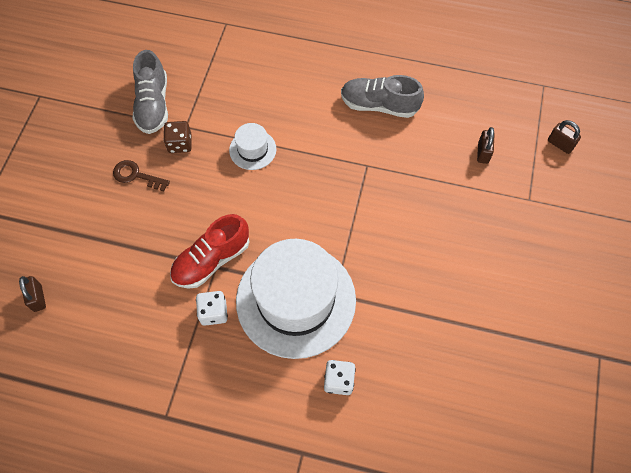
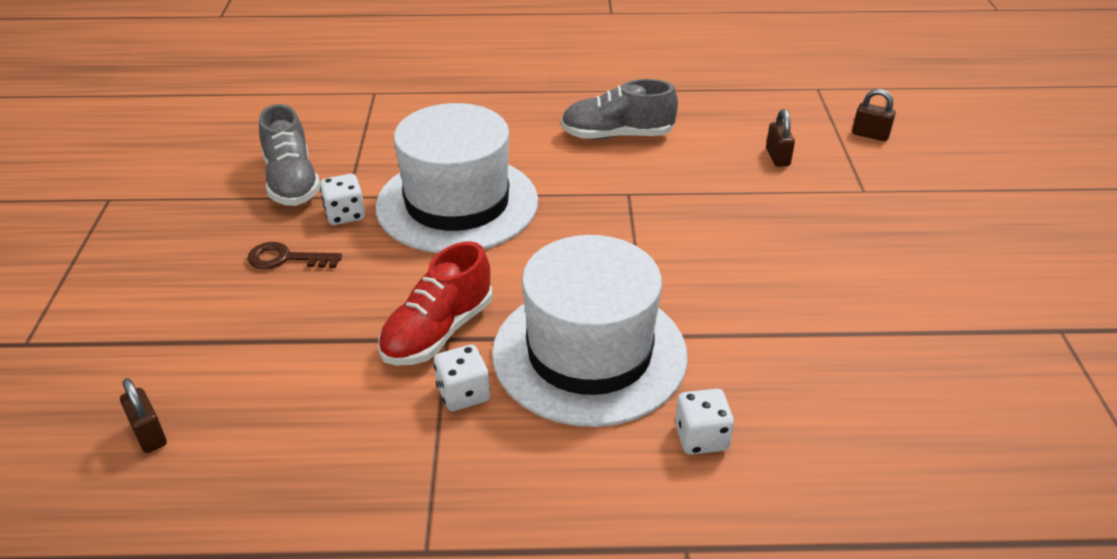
camera: 15 degrees left, 25 degrees down
brown dice [163,121,192,153] -> white dice [320,174,365,225]
white hat [229,123,276,170] -> white hat [376,103,538,253], size x2.29

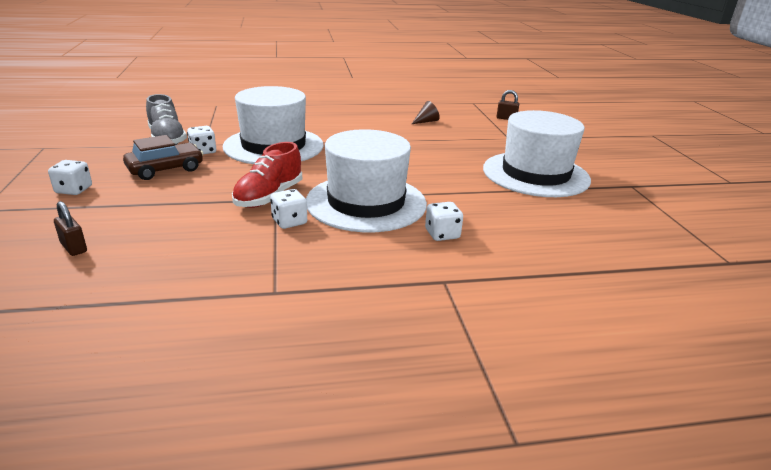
camera: 10 degrees left, 10 degrees down
brown key [247,242,342,269] -> brown car [123,135,203,180]
grey shoe [561,79,678,140] -> none
brown padlock [766,109,795,167] -> none
none -> white dice [48,160,92,195]
none -> brown cone [412,101,440,124]
none -> white hat [483,110,591,197]

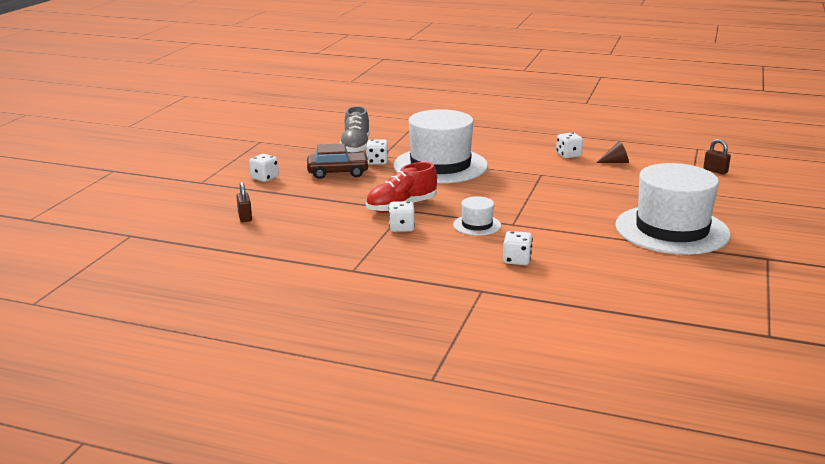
camera: 30 degrees right, 5 degrees down
white hat [306,129,427,232] -> white hat [453,196,501,236], size x0.44
none -> white dice [556,132,583,158]

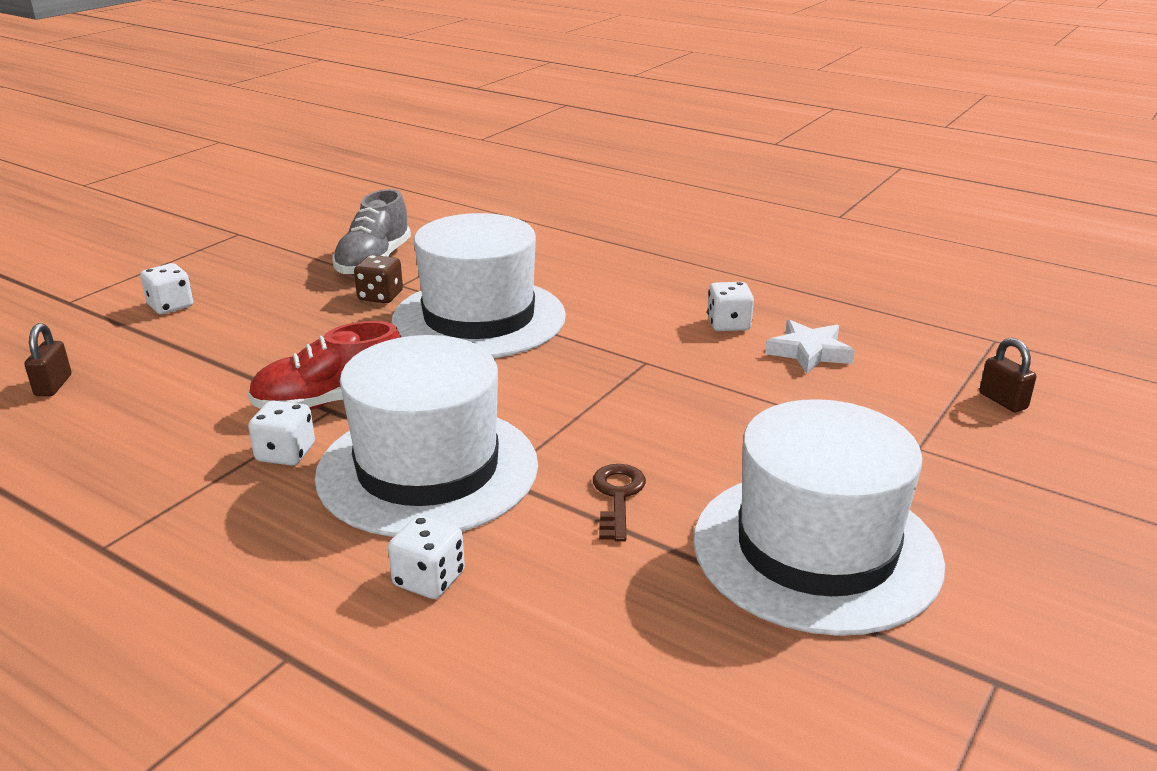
camera: 15 degrees right, 5 degrees up
brown car [307,143,370,179] -> none
white dice [366,139,388,164] -> brown dice [354,255,403,303]
white hat [453,196,501,236] -> white hat [315,335,538,537], size x2.29
brown cone [596,141,629,163] -> white star [765,320,855,374]
none -> brown key [593,464,646,542]

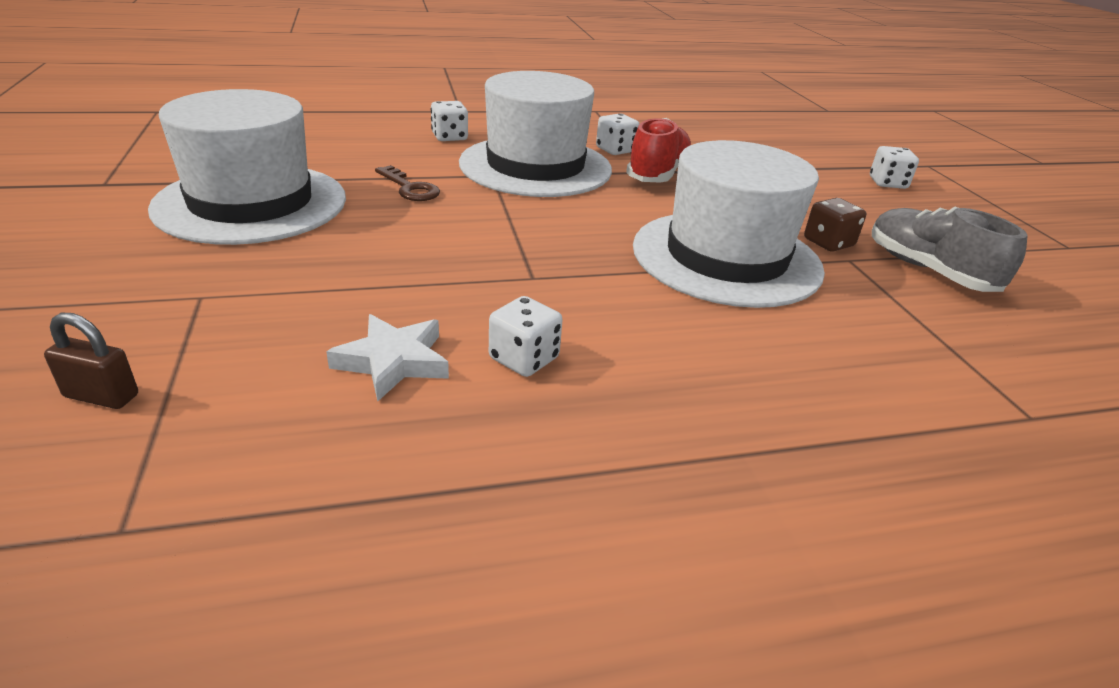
camera: 130 degrees right, 5 degrees up
brown padlock [24,323,71,396] -> none

